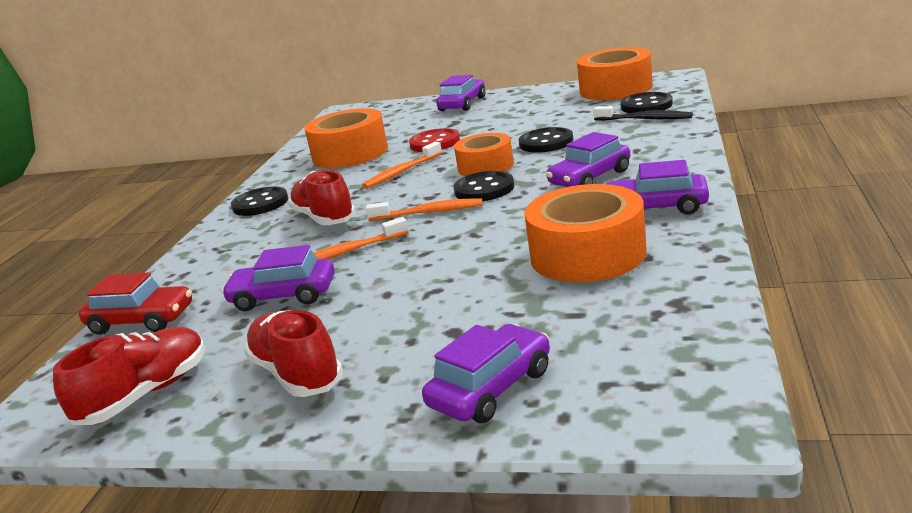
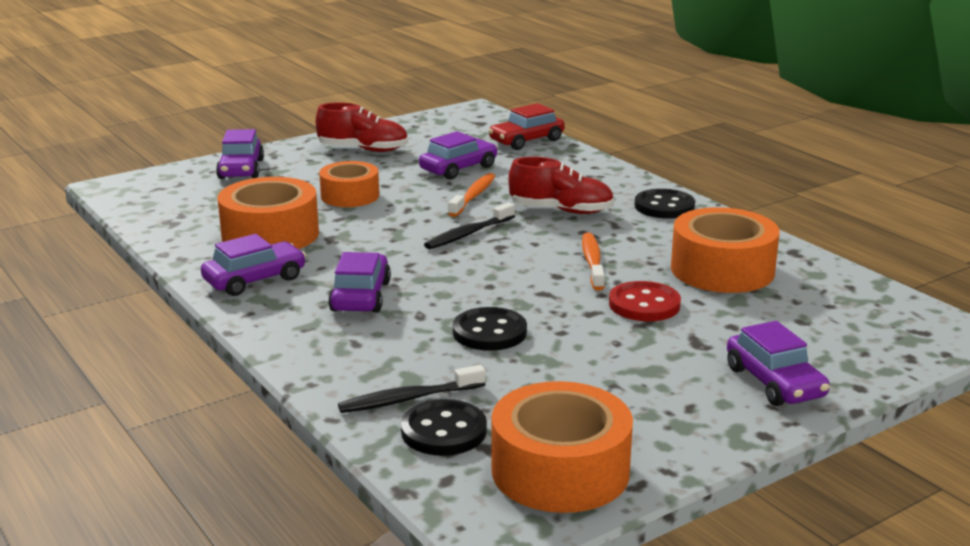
camera: 130 degrees right, 0 degrees up
red shoe [53,327,206,425] -> none
orange toothbrush [366,198,483,221] -> black toothbrush [424,203,515,249]
black button [453,171,514,201] -> none
orange tape [454,133,514,176] -> orange tape moved to [319,161,379,207]

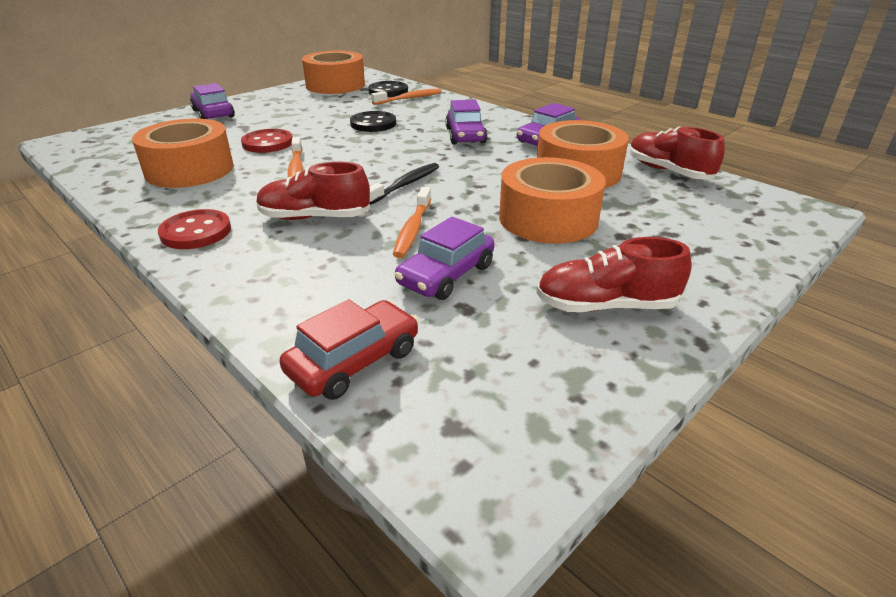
camera: 170 degrees right, 10 degrees up
purple car [216,129,264,179] -> none
orange tape [319,161,379,207] -> orange tape [499,157,606,244], size x1.53
black toothbrush [338,365,485,413] -> orange toothbrush [371,89,442,105]
black button [634,189,695,219] -> red button [158,209,231,249]
none -> red shoe [629,126,725,179]

